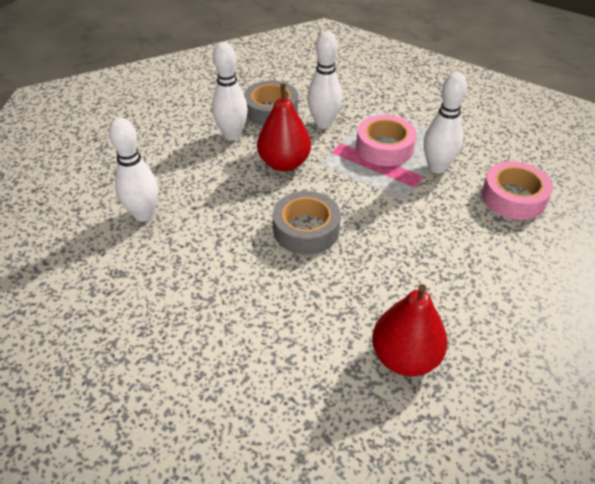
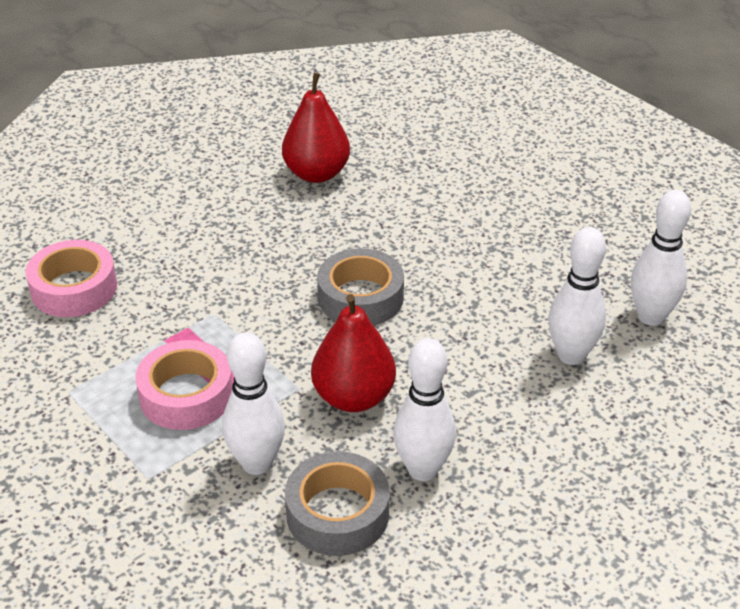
camera: 165 degrees left, 5 degrees down
white bowling pin [424,72,467,173] -> white bowling pin moved to [631,190,691,326]

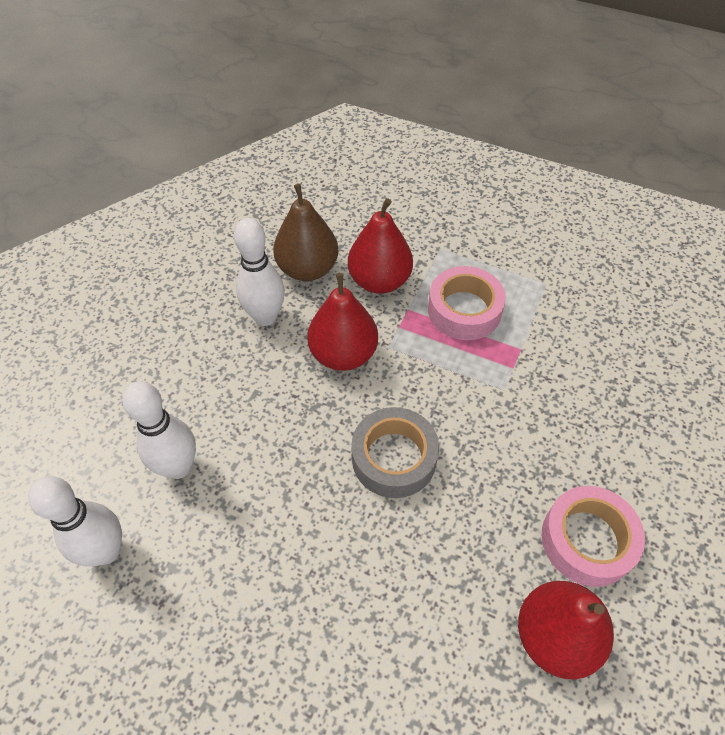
camera: 155 degrees right, 15 degrees up
pink tape [26,240,117,317] -> pink tape moved to [542,486,645,587]
white bowling pin [222,332,285,475] -> red pear [348,198,413,294]
grey tape [285,451,390,556] -> brown pear [273,184,338,281]

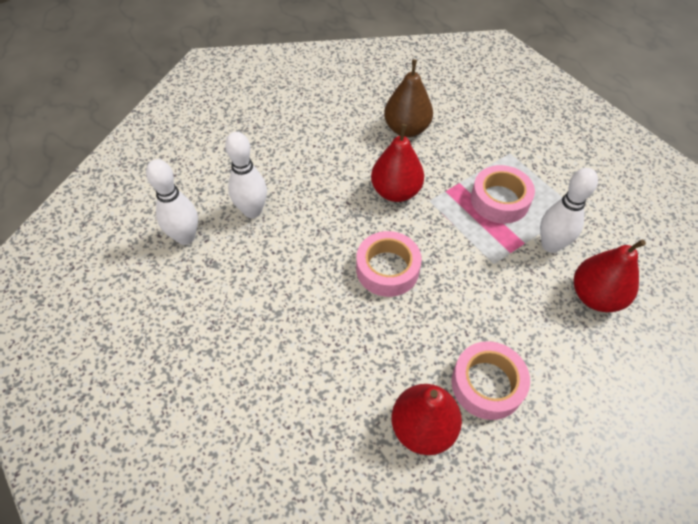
camera: 30 degrees right, 0 degrees up
white bowling pin [234,218,285,326] -> white bowling pin moved to [540,168,598,253]
red pear [348,198,413,294] -> red pear moved to [574,239,646,312]
grey tape [351,407,439,498] -> pink tape [356,231,422,297]

